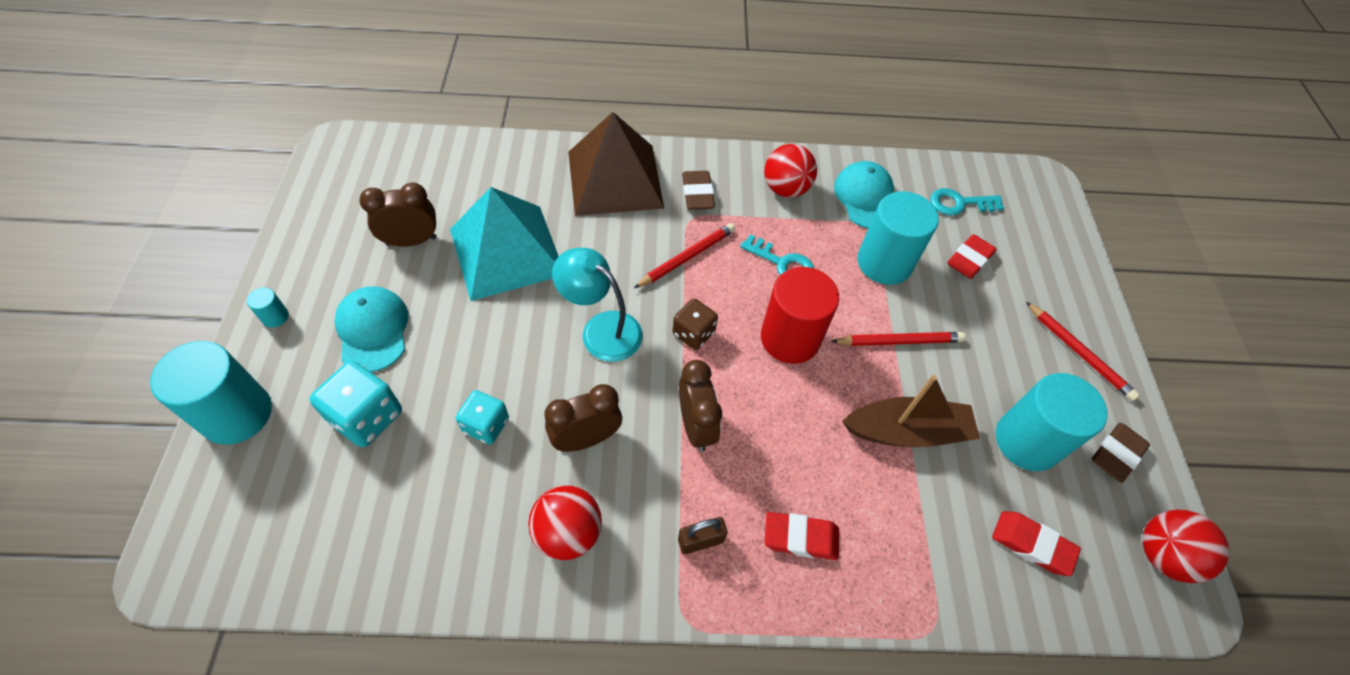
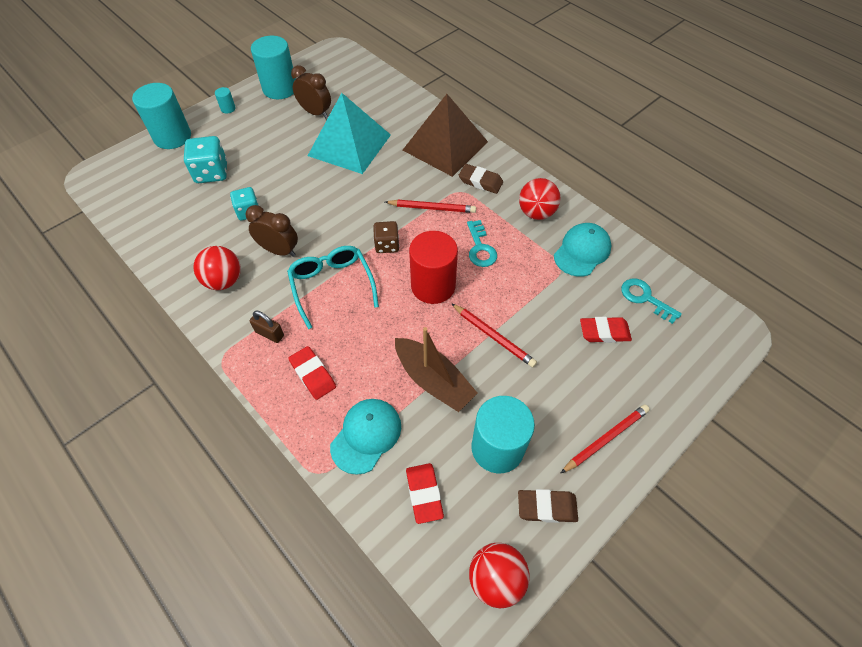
camera: 50 degrees right, 0 degrees up
turquoise cap [334,286,409,372] -> turquoise cap moved to [330,399,401,475]
turquoise lamp [552,248,643,362] -> none
brown clock [679,360,722,452] -> turquoise glasses [287,246,379,329]
brown eraser [682,171,715,210] -> brown eraser turned 75 degrees clockwise [459,164,503,194]
turquoise cylinder [857,191,939,285] -> turquoise cylinder moved to [251,36,296,99]
red pencil [1026,302,1140,401] -> red pencil turned 135 degrees counterclockwise [560,404,650,474]

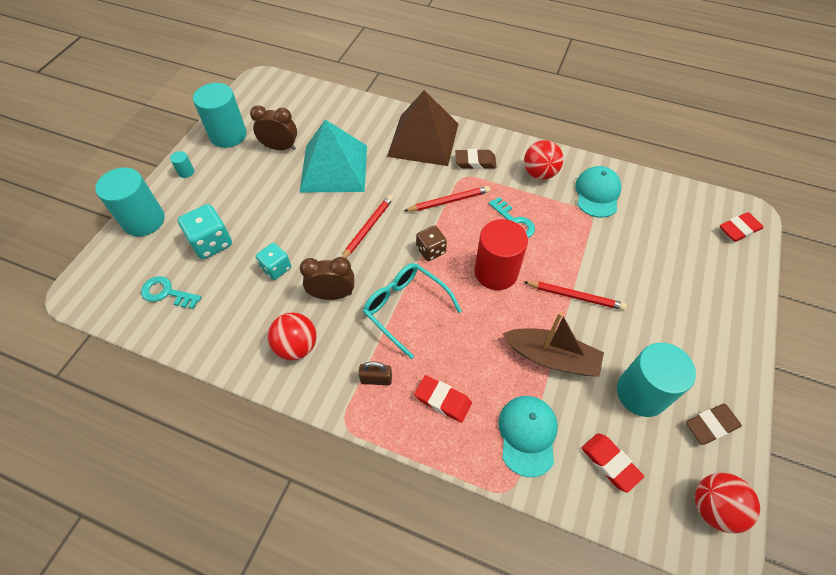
camera: 25 degrees left, 0 degrees up
red pencil [560,404,650,474] -> red pencil moved to [342,195,393,258]
red eraser [580,317,632,343] -> red eraser moved to [720,212,763,242]
turquoise key [621,279,682,324] -> turquoise key moved to [141,276,201,309]

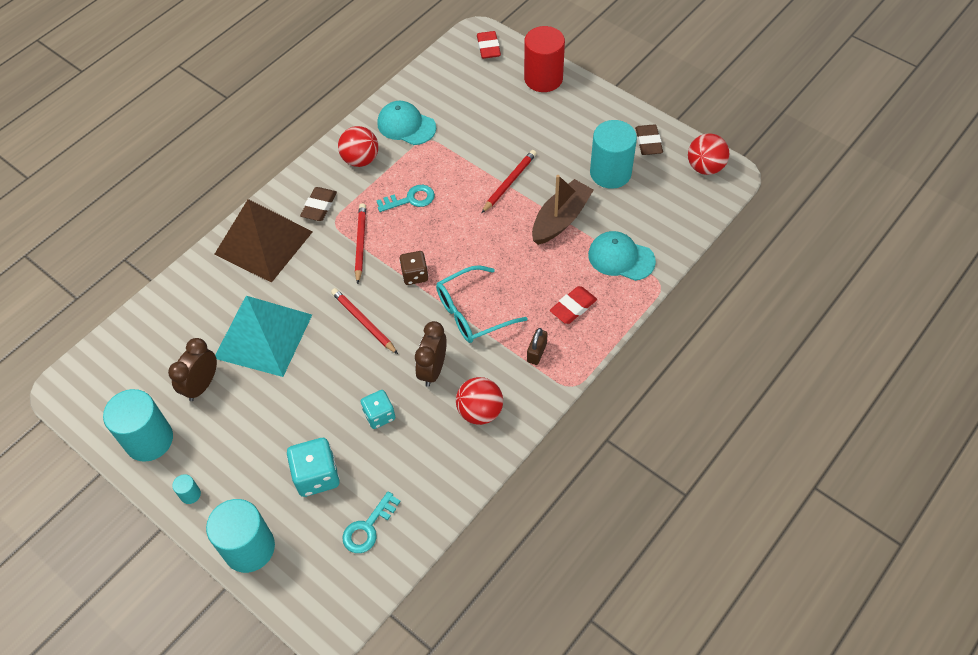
camera: 70 degrees left, 0 degrees up
red cylinder [474,219,528,290] -> red cylinder moved to [524,26,565,92]
red eraser [581,433,644,493] -> none

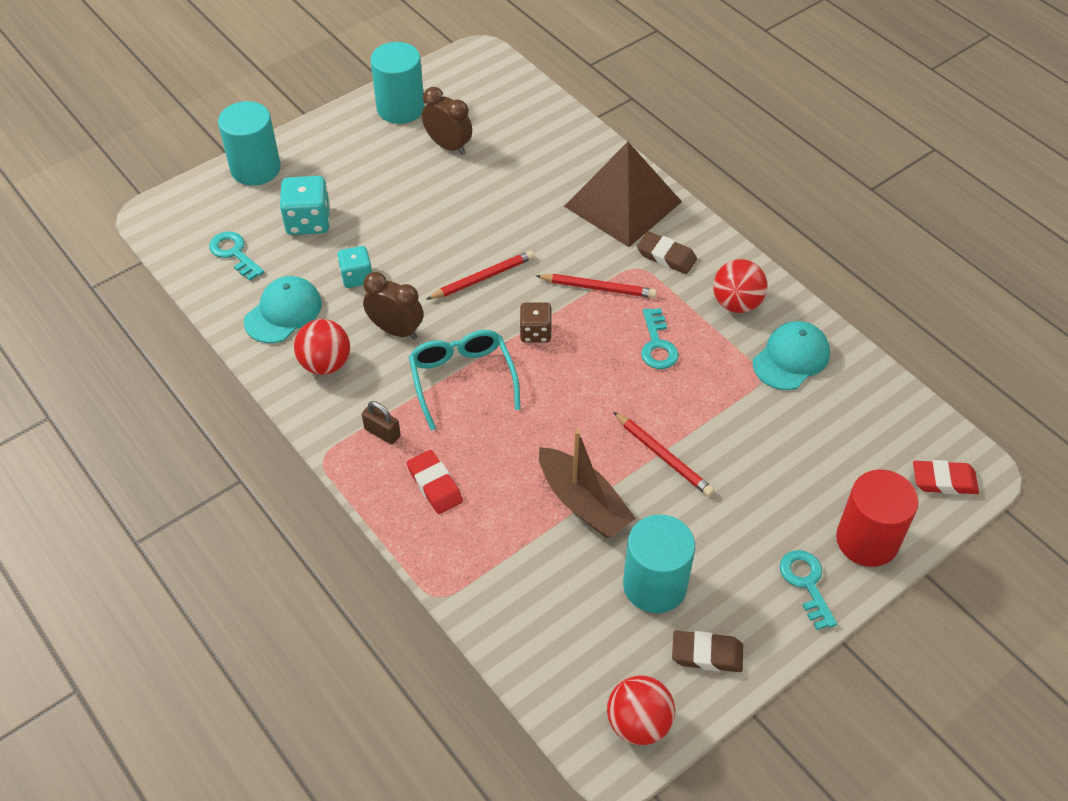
camera: 100 degrees right, 5 degrees down
turquoise cylinder [172,474,201,504] -> none
turquoise pyramid [215,296,312,377] -> none
turquoise cap [588,231,656,281] -> turquoise cap moved to [244,276,322,343]
none -> turquoise key [780,550,837,630]

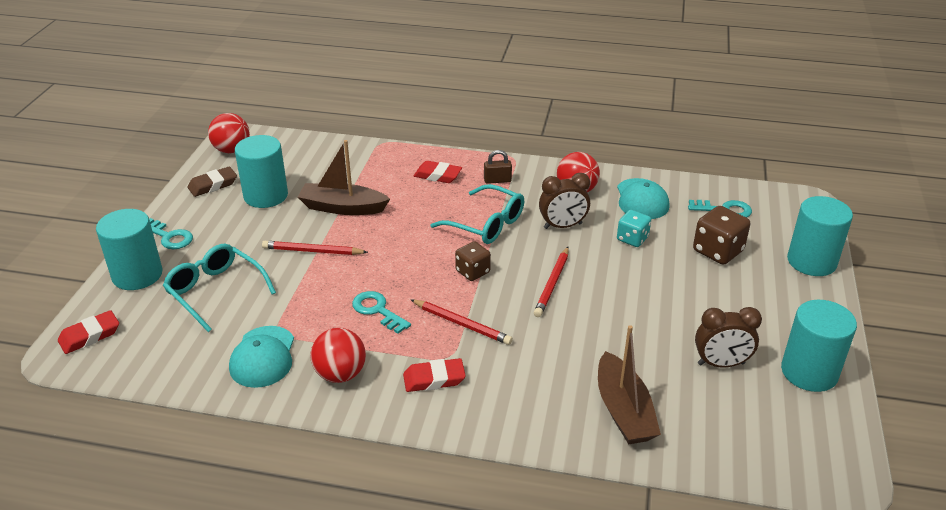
camera: 140 degrees right, 15 degrees down
turquoise dice [280,176,330,235] -> brown dice [693,206,750,265]
red pencil [536,274,657,298] -> red pencil turned 120 degrees counterclockwise [410,299,513,345]
brown pyramid [564,142,682,247] -> none
brown eraser [637,231,697,274] -> red eraser [403,358,466,392]
red cylinder [836,470,919,567] -> turquoise cylinder [96,209,163,290]
none -> turquoise glasses [163,244,276,332]
none -> brown boat [598,325,661,445]

